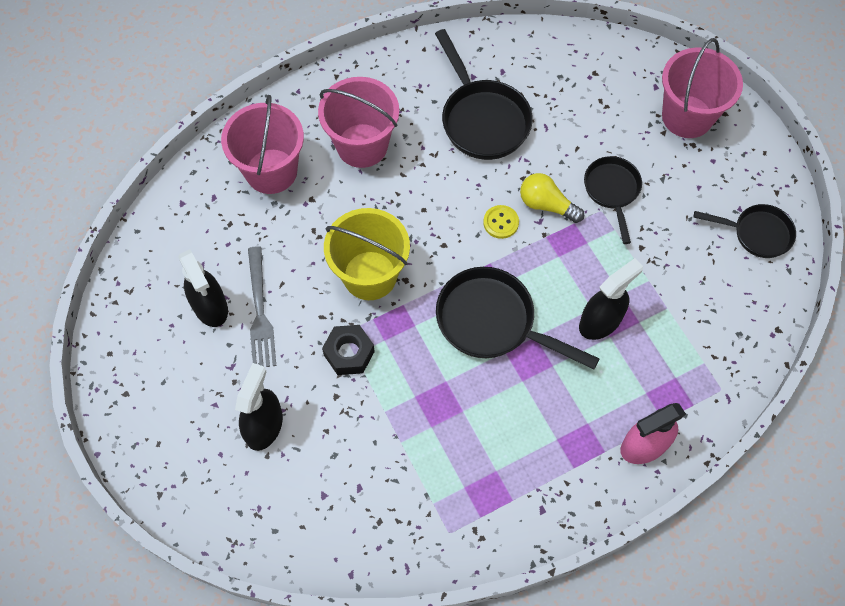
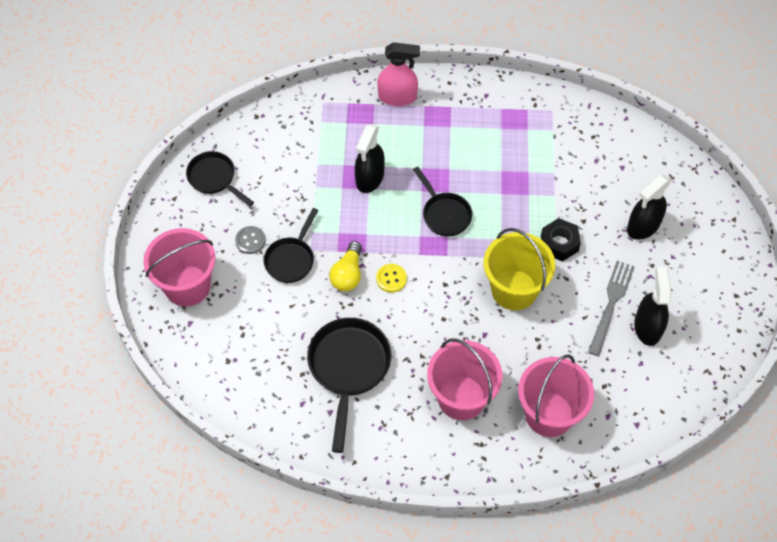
camera: 150 degrees left, 5 degrees down
black pan [436,267,600,369] -> black pan [413,167,472,237], size x0.63
yellow light bulb [520,173,584,223] -> yellow light bulb turned 45 degrees clockwise [329,241,362,291]
black spray bottle [579,258,643,340] -> black spray bottle turned 60 degrees counterclockwise [355,124,385,193]
none -> grey button [235,226,266,254]

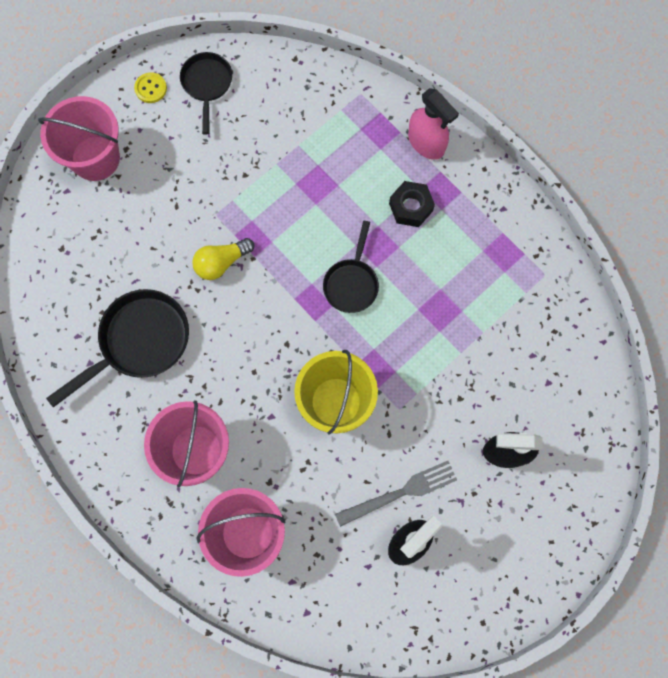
camera: 45 degrees right, 15 degrees up
grey button [235,226,266,254] -> none
black pan [264,208,318,283] -> none
black spray bottle [355,124,385,193] -> none
yellow button [376,264,407,293] -> yellow button moved to [134,72,167,103]
black nut [541,218,581,262] -> black nut moved to [389,181,435,227]

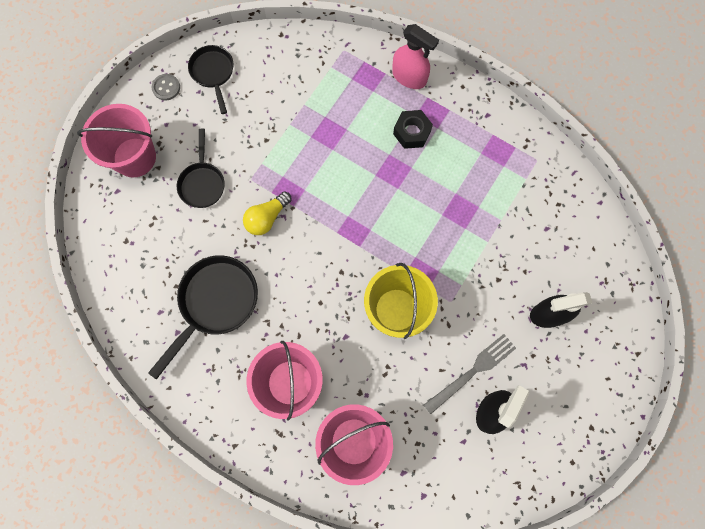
camera: 15 degrees left, 0 degrees up
yellow button [134,72,167,103] -> grey button [152,74,180,101]
black pan [323,221,379,313] -> black pan moved to [177,129,225,208]

